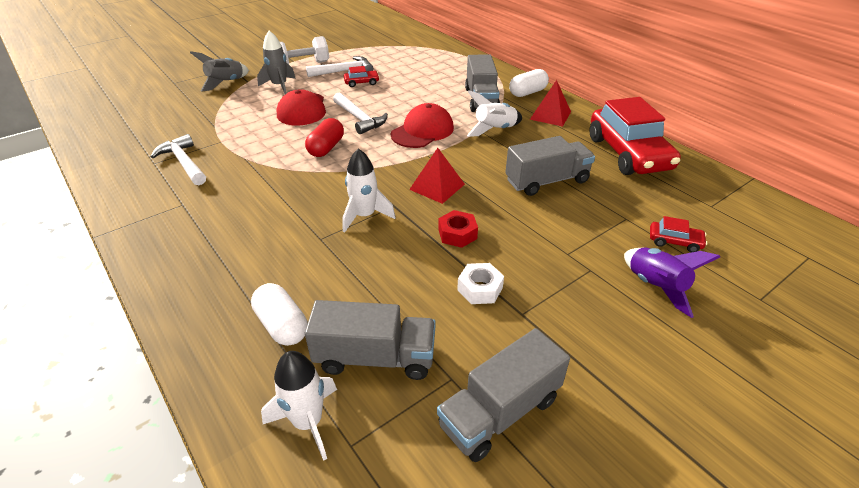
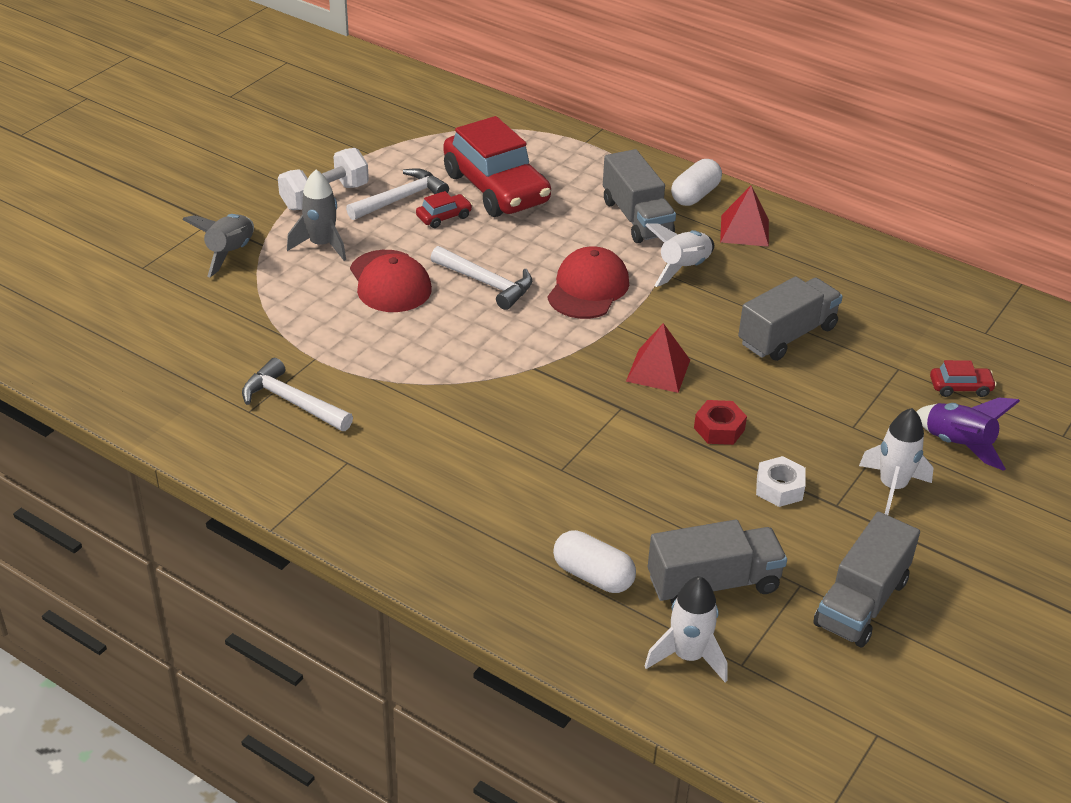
camera: 20 degrees left, 0 degrees up
red capsule [305,118,344,157] -> none
white rocket [342,148,396,233] -> white rocket moved to [859,408,933,515]
red car [589,97,681,175] -> red car moved to [443,116,551,217]

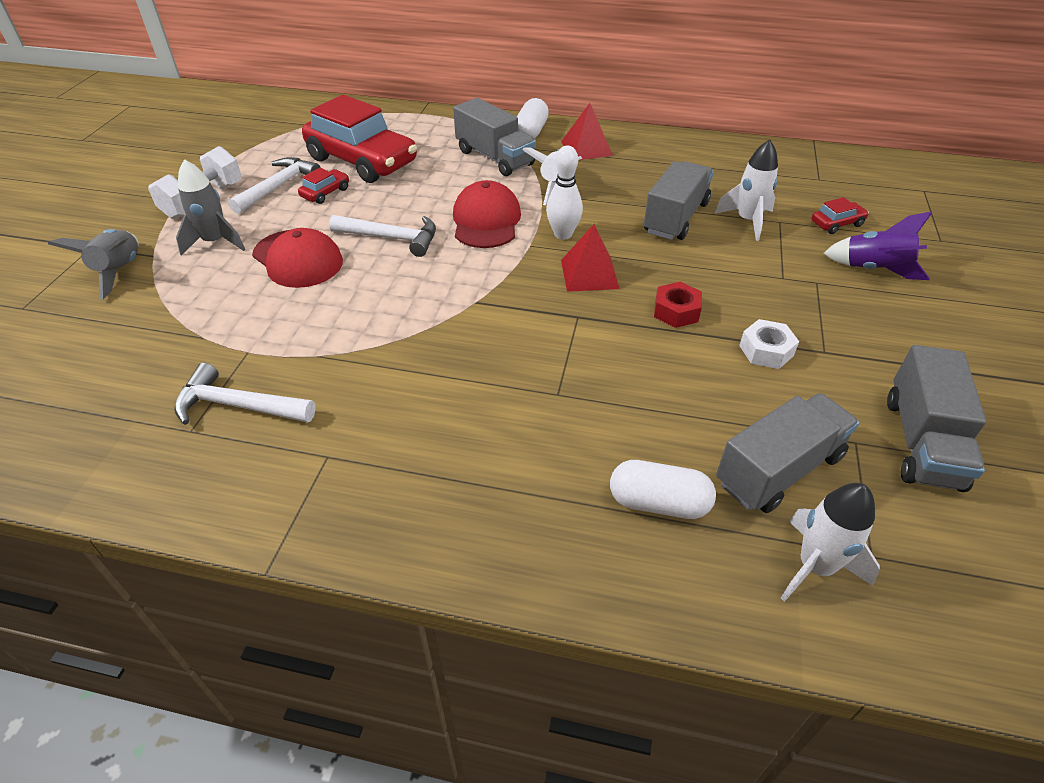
camera: 20 degrees left, 5 degrees up
white rocket [859,408,933,515] -> white rocket moved to [714,140,778,241]
none -> white bowling pin [546,146,583,240]

